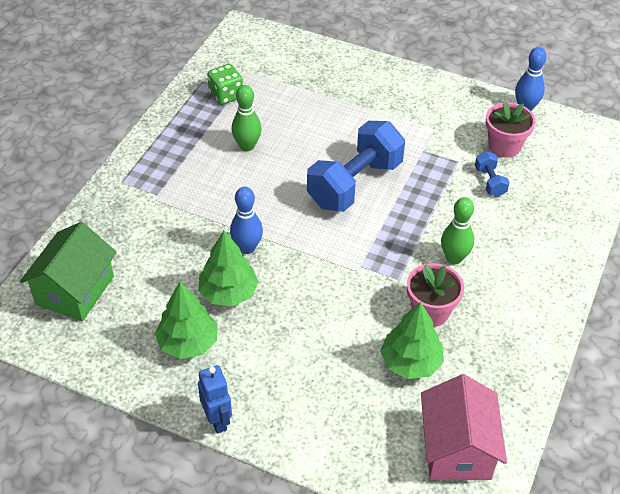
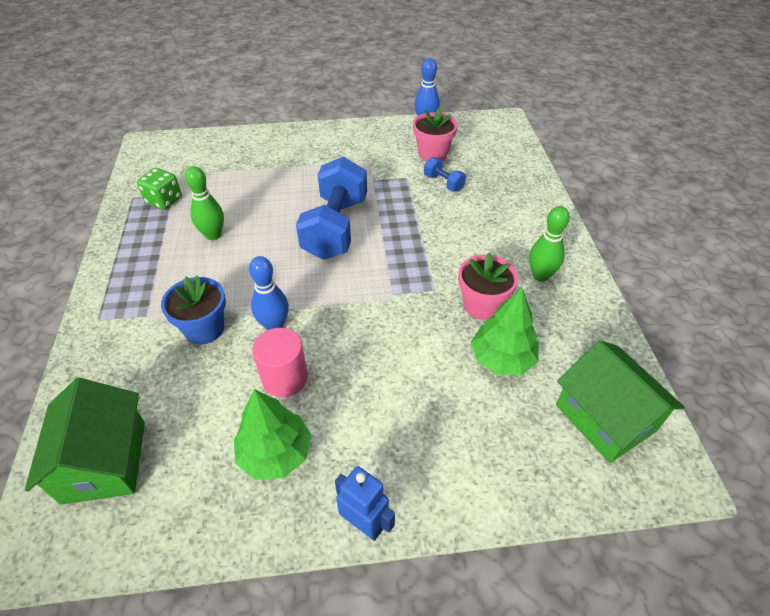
camera: 30 degrees left, 0 degrees up
green tree [198,231,259,306] -> pink cylinder [252,328,308,397]
pink house [421,374,507,480] -> green house [556,340,685,463]
green bowling pin [441,197,474,264] -> green bowling pin moved to [529,206,570,282]
none -> blue flower pot [161,275,226,344]

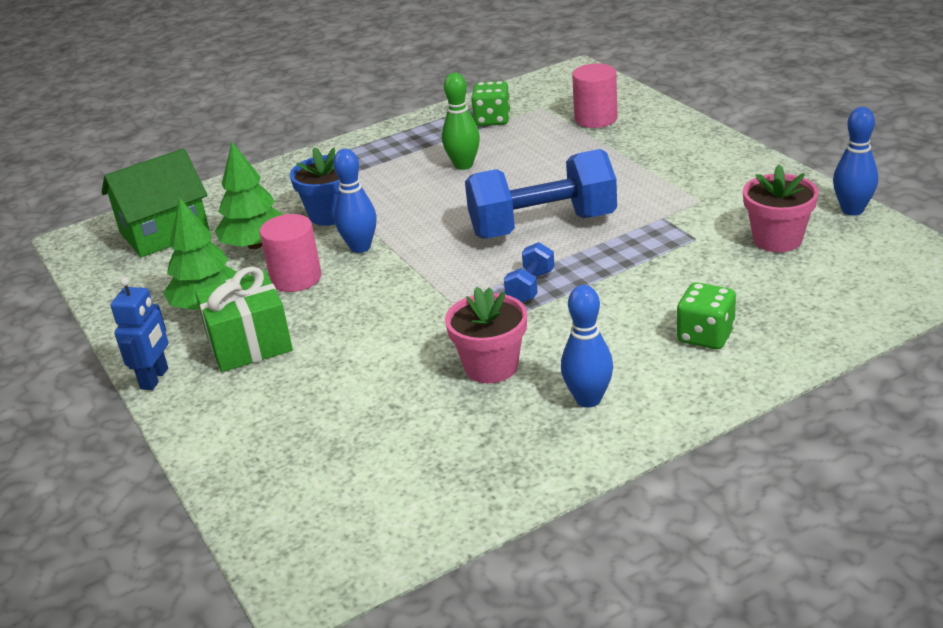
camera: 70 degrees right, 15 degrees down
blue dumbbell [424,157,466,192] -> blue dumbbell moved to [504,242,555,302]
green tree [471,288,539,375] -> green tree moved to [215,142,284,249]
green bowling pin [529,206,570,282] -> blue bowling pin [561,285,613,408]
green house [556,340,685,463] -> none
none -> green gift [195,266,293,372]
none -> pink cylinder [572,63,618,128]
none -> green dice [677,282,736,349]

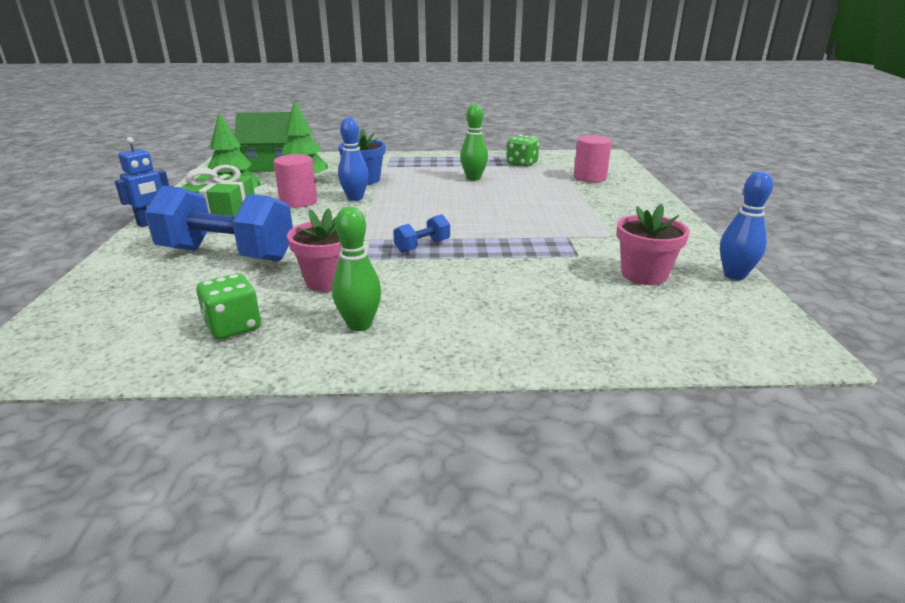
camera: 25 degrees right, 5 degrees down
blue dumbbell [465,149,617,239] -> blue dumbbell moved to [145,186,293,262]
blue bowling pin [561,285,613,408] -> green bowling pin [332,207,381,331]
green dice [677,282,736,349] -> green dice moved to [196,273,261,339]

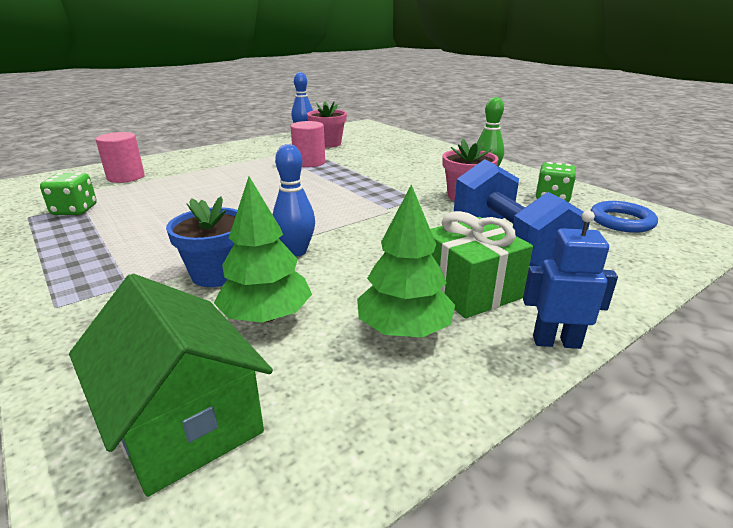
camera: 125 degrees left, 0 degrees up
pink cylinder [274,154,317,208] -> pink cylinder moved to [291,121,325,167]
blue dumbbell [393,214,450,253] -> none
green bowling pin [460,104,488,181] -> none
none -> blue ring [590,201,658,233]

